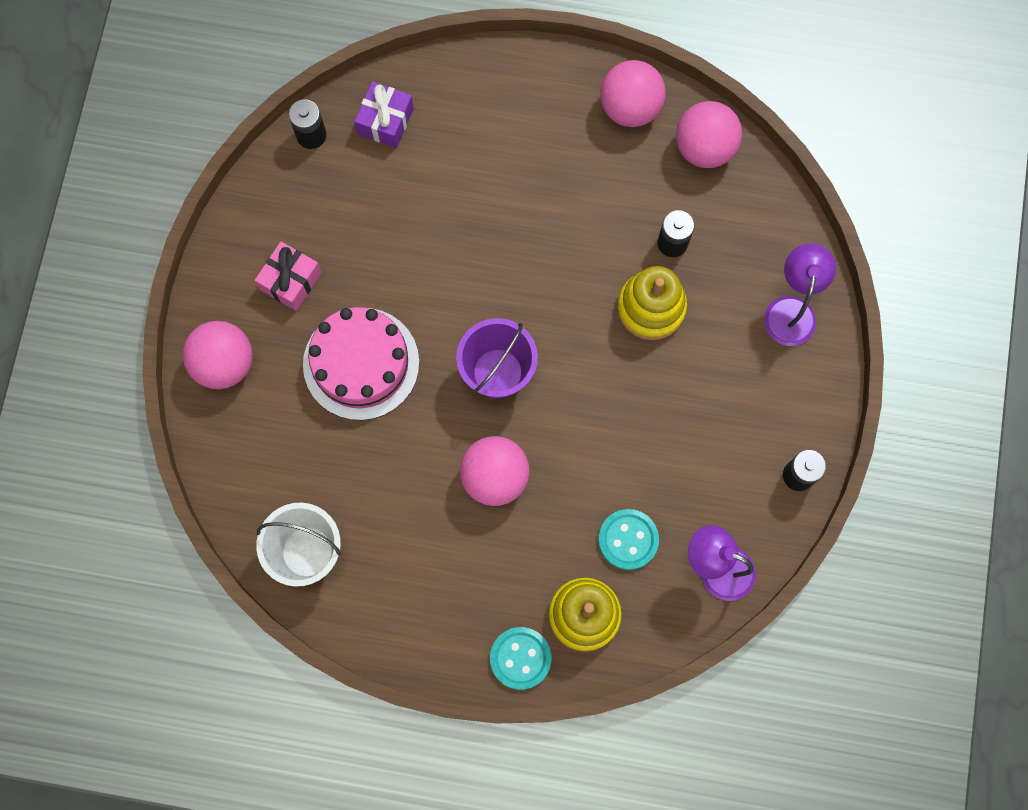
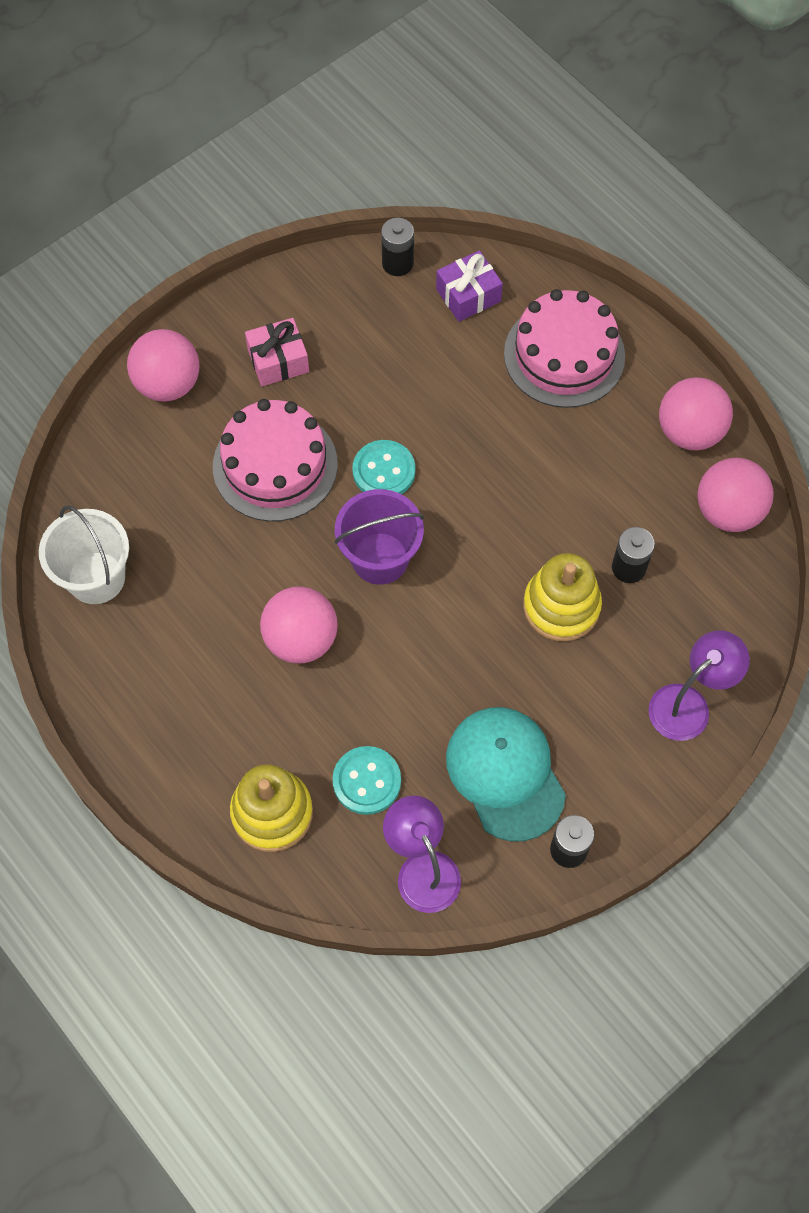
camera: 40 degrees right, 10 degrees down
turquoise button [490,627,551,690] -> turquoise button moved to [352,440,415,494]
none -> turquoise cap [446,707,566,842]
none -> pink cake [504,289,625,408]

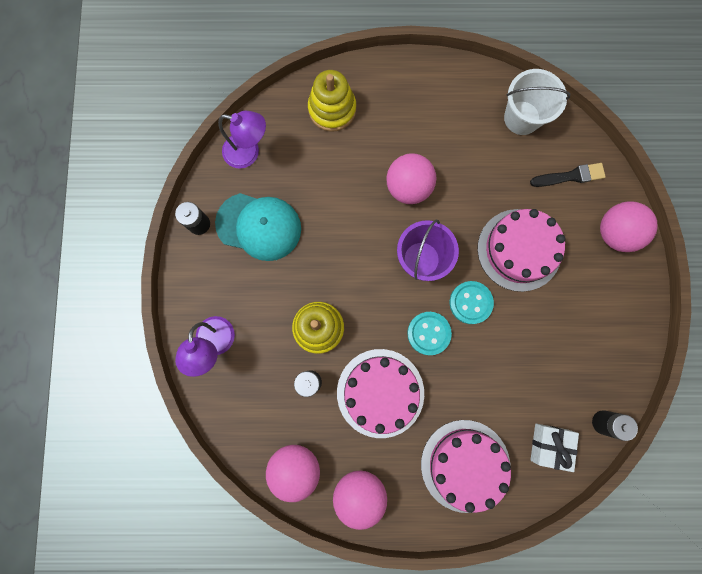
camera: 130 degrees right, 15 degrees up
pink gift [245,318,309,386] -> none
turquoise button [332,746,401,815] -> turquoise button moved to [407,312,452,355]
purple gift [436,250,503,322] -> white gift [531,423,579,472]
none -> pink cake [337,349,424,438]
none -> black brush [530,163,606,187]

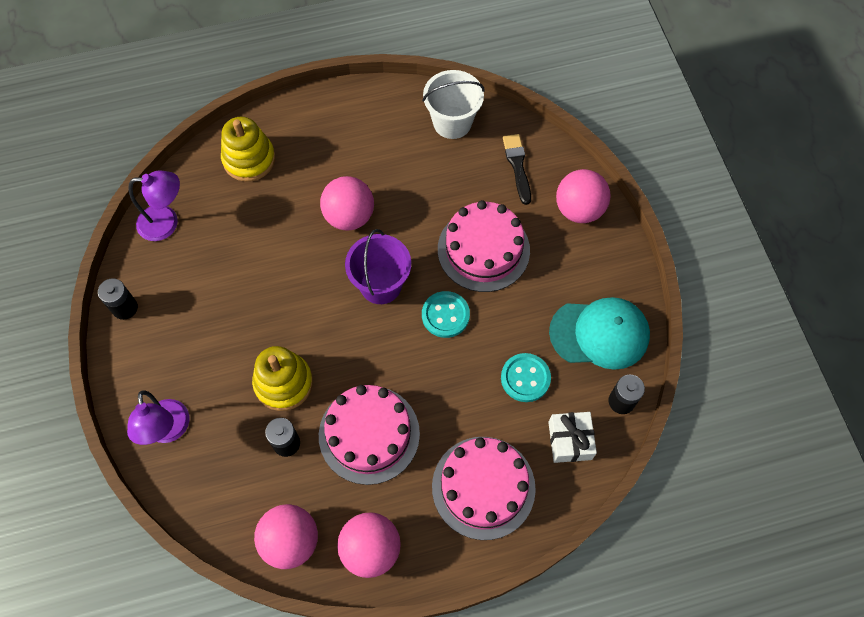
camera: 15 degrees left, 15 degrees down
turquoise cap [215,193,301,261] -> turquoise cap moved to [549,297,650,370]
turquoise button [407,312,452,355] -> turquoise button moved to [501,353,551,402]
black brush [530,163,606,187] -> black brush turned 75 degrees counterclockwise [503,134,531,205]

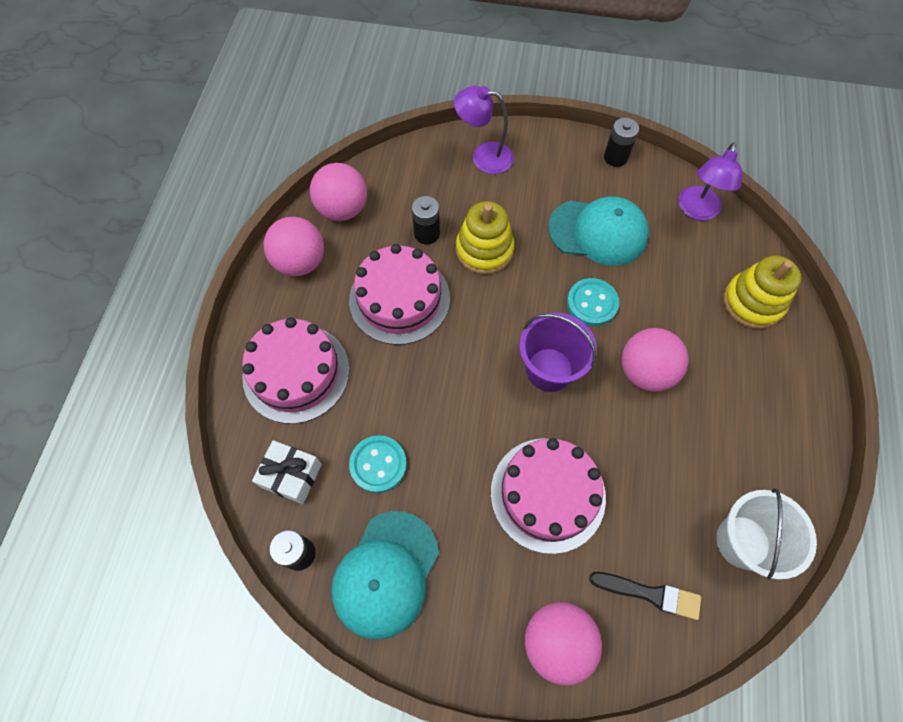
camera: 115 degrees right, 0 degrees up
turquoise button [422,291,470,338] -> turquoise button moved to [567,278,619,326]
none -> turquoise cap [548,197,649,266]

